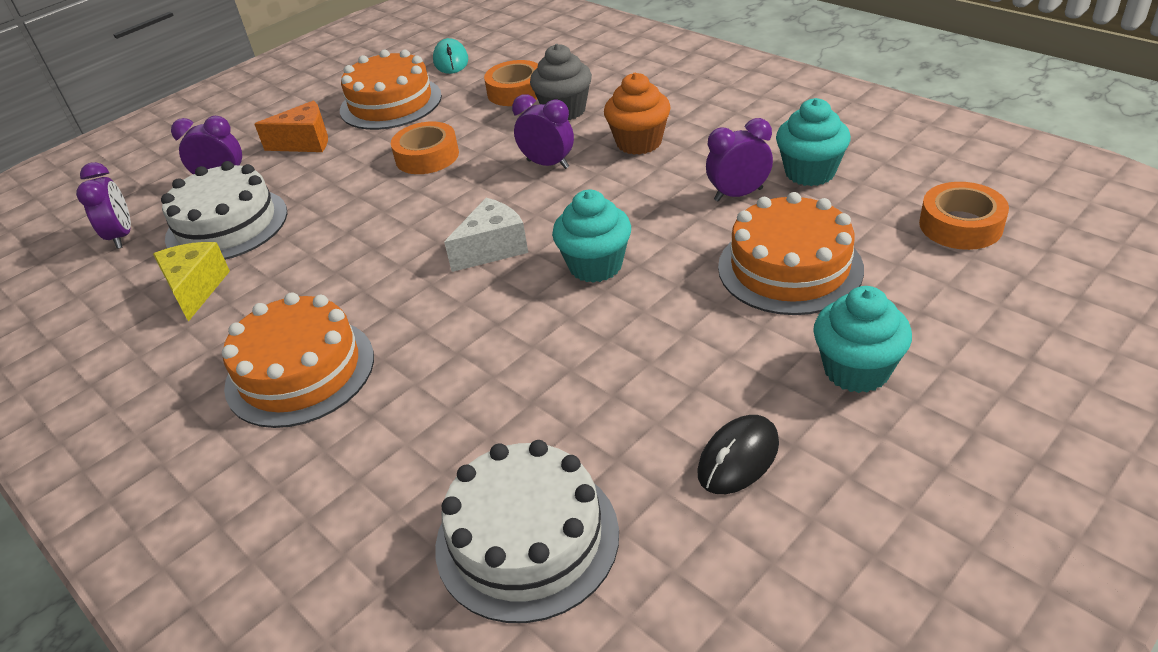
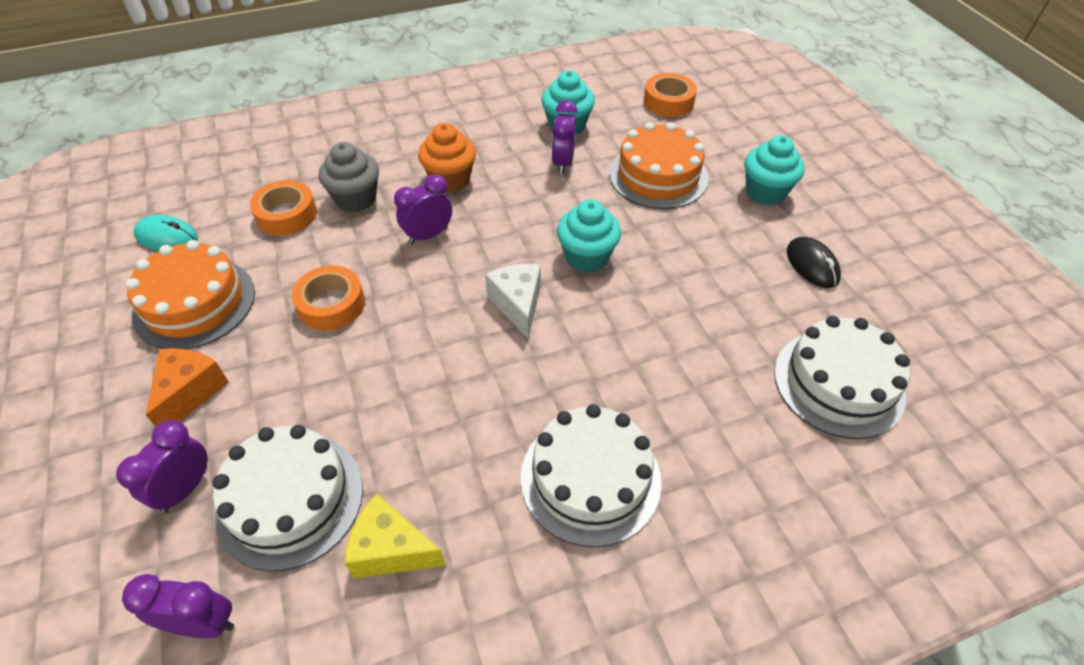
camera: 70 degrees left, 10 degrees up
orange cake [222,292,374,428] -> white cake [520,404,662,547]

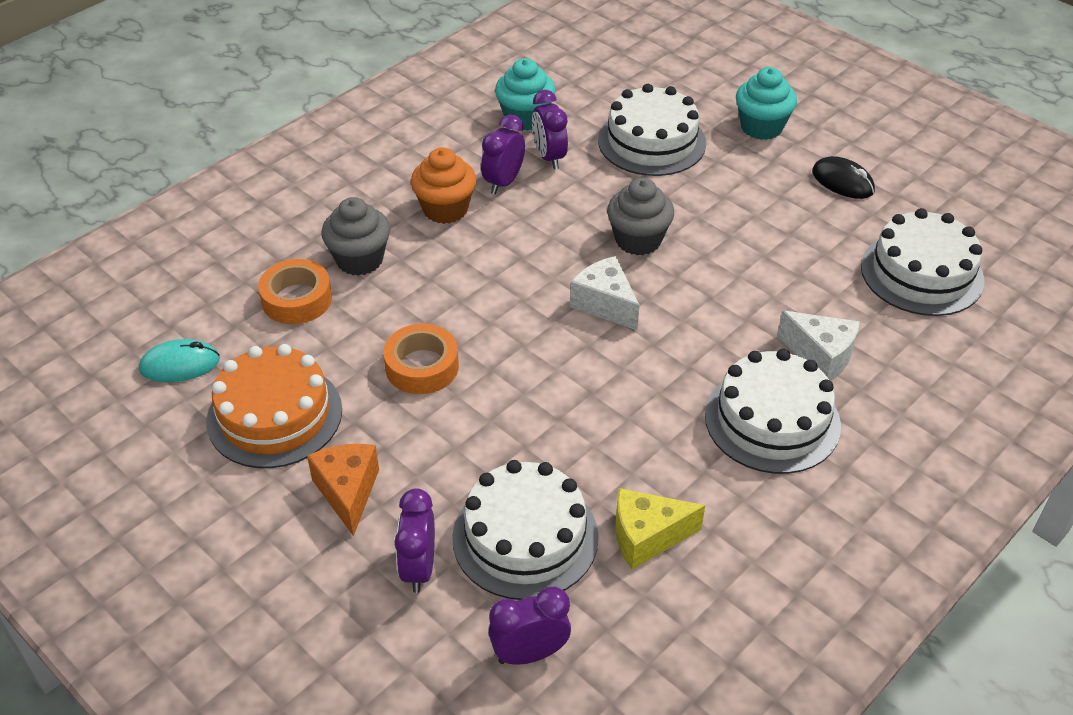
camera: 25 degrees left, 5 degrees down
purple clock [394,174,452,245] -> purple clock moved to [481,115,525,194]
turquoise cupcake [557,200,621,273] -> grey cupcake [607,178,674,255]
orange cake [609,122,708,209] -> white cake [598,84,706,176]
orange tape [644,73,697,117] -> none
none -> white cheese [777,311,860,381]

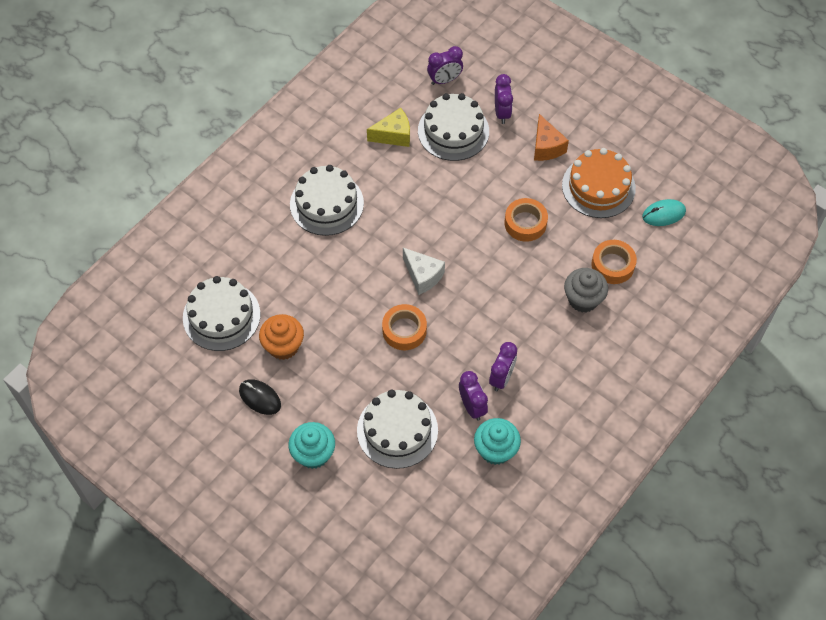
camera: 175 degrees right, 15 degrees up
orange cupcake [411,147,476,224] -> orange cupcake moved to [259,314,304,360]
grey cupcake [607,178,674,255] -> orange tape [382,304,427,350]
white cheese [777,311,860,381] -> none

